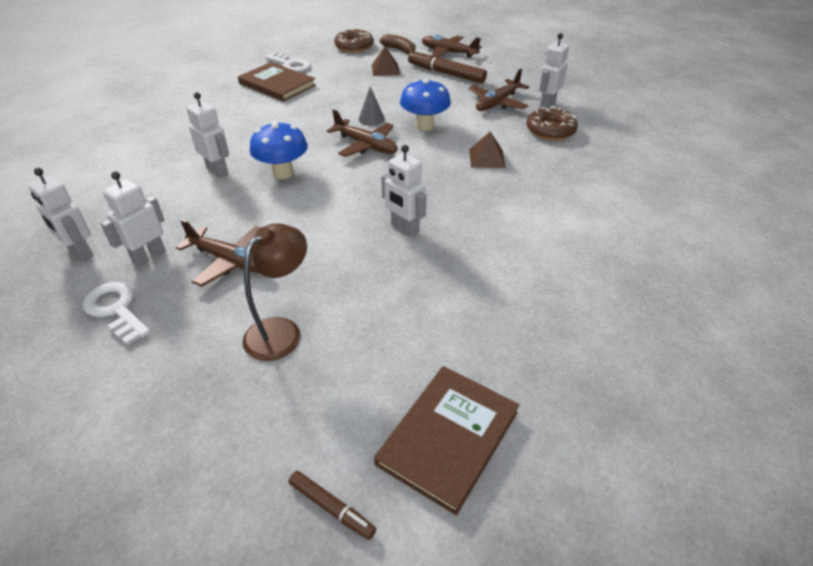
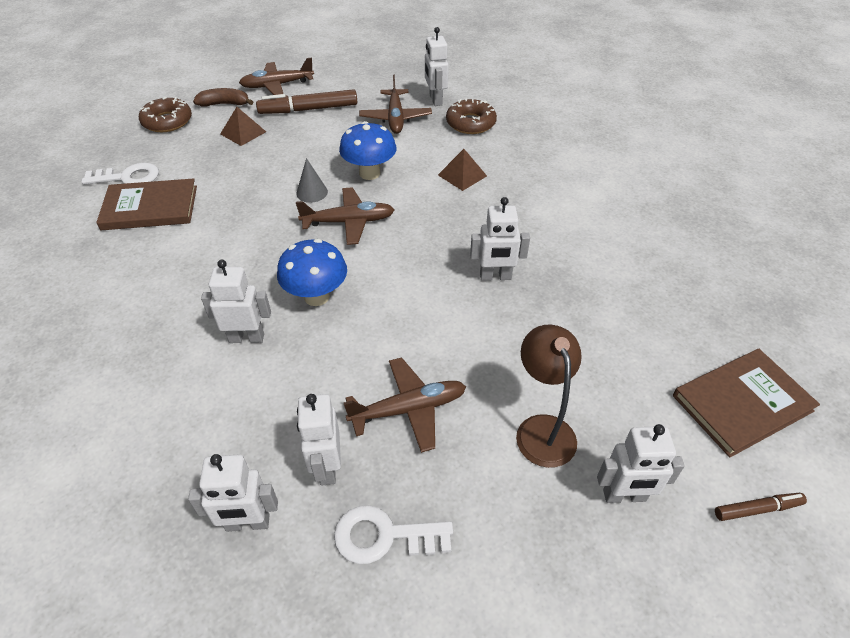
camera: 45 degrees left, 5 degrees up
brown book [374,366,519,515] -> brown book turned 75 degrees clockwise [673,349,820,457]
none -> white robot [597,424,685,503]

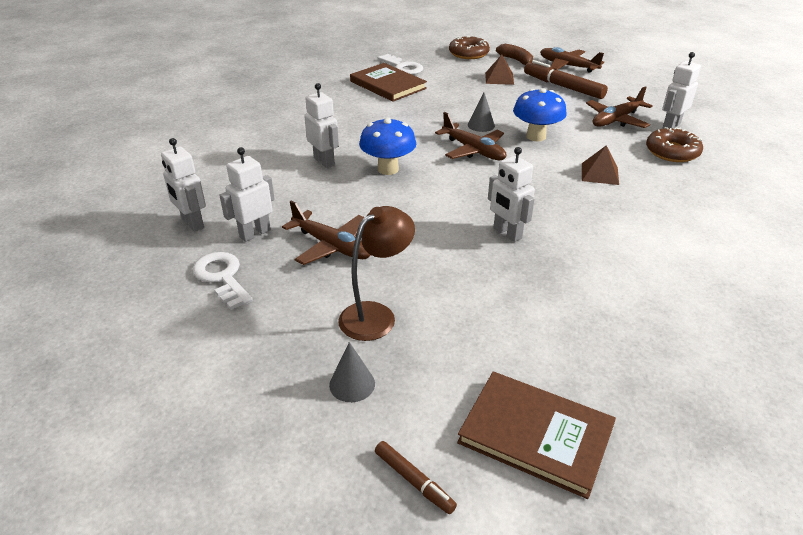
camera: 55 degrees right, 10 degrees down
white robot [597,424,685,503] -> grey cone [329,342,375,402]

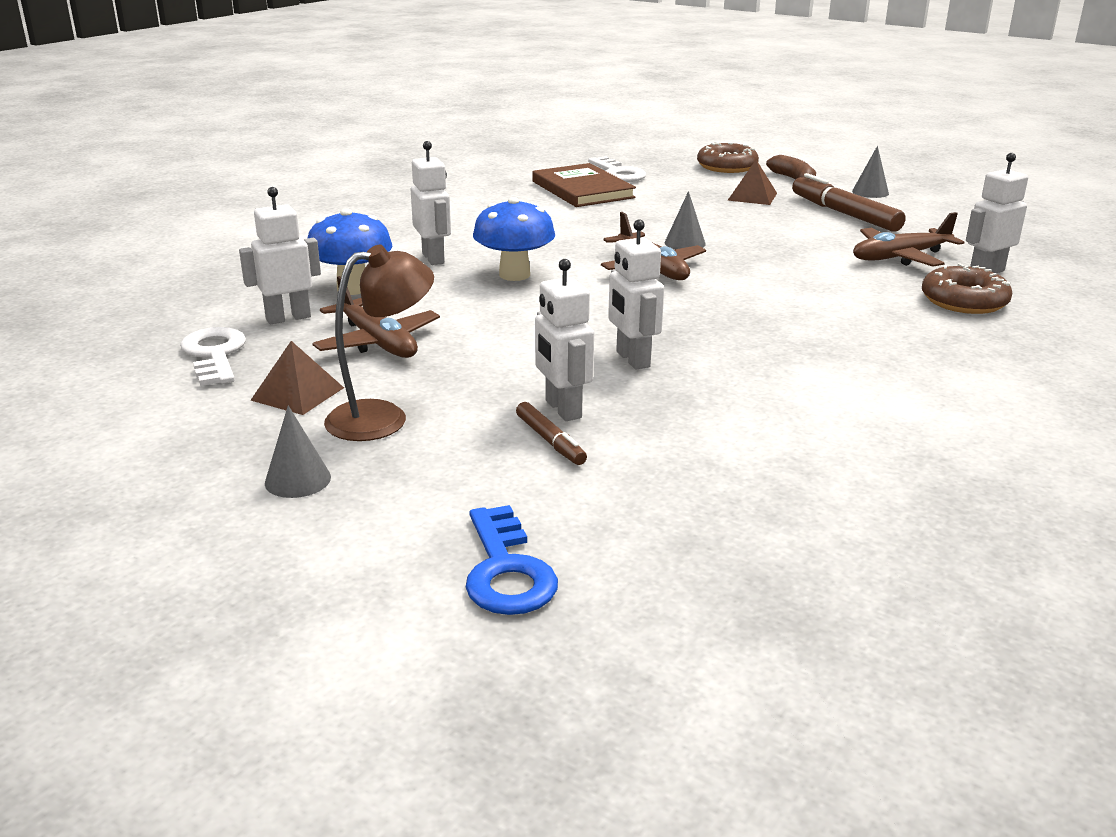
camera: 15 degrees right, 10 degrees down
white robot [161,138,206,232] -> white robot moved to [535,259,594,421]
brown marker [375,441,457,514] -> brown marker moved to [516,402,587,465]
brown book [457,372,616,499] -> blue key [466,505,558,615]
blue mushroom [513,88,567,141] -> blue mushroom moved to [308,209,392,295]
brown plane [540,47,604,73] -> grey cone [852,146,889,198]
brown pyramid [582,145,619,185] -> brown pyramid moved to [251,341,344,415]

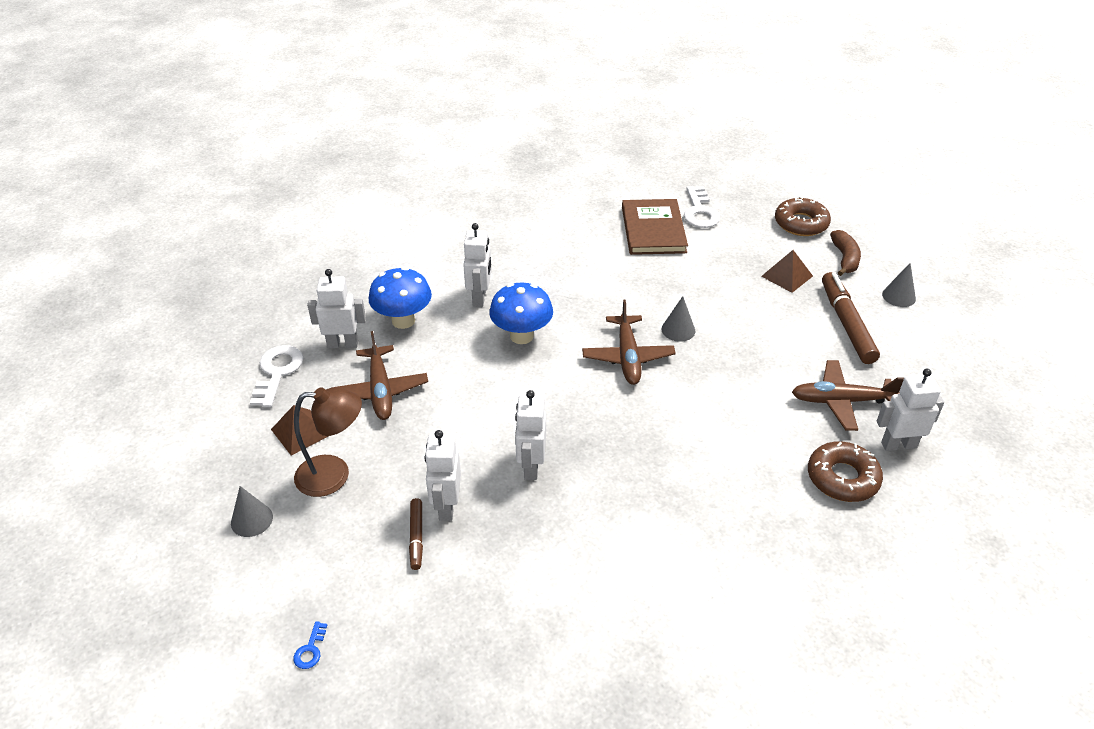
camera: 25 degrees right, 15 degrees up
blue key [466,505,558,615] -> blue key [293,621,327,669], size x0.47

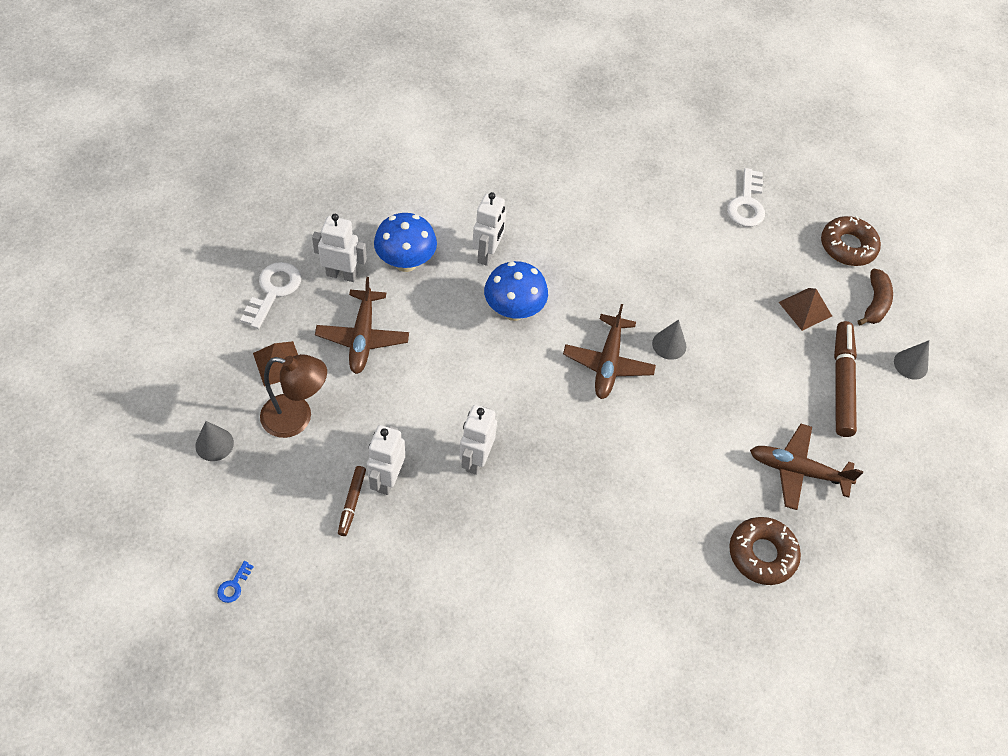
camera: 10 degrees right, 15 degrees up
brown book [622,199,688,255] -> none
white robot [877,369,944,451] -> none

